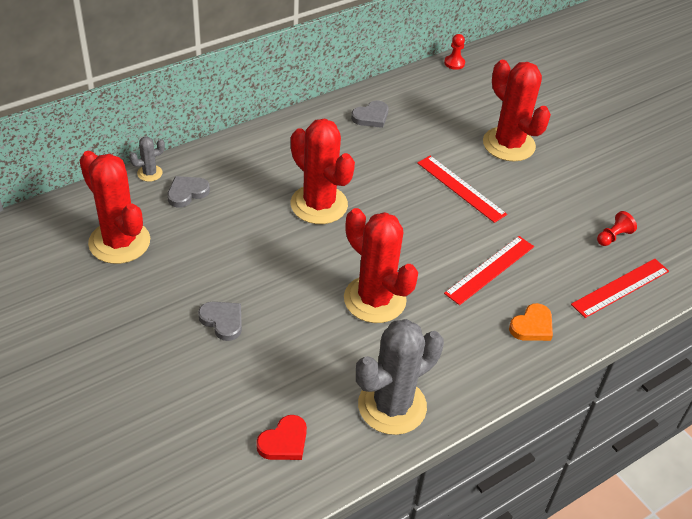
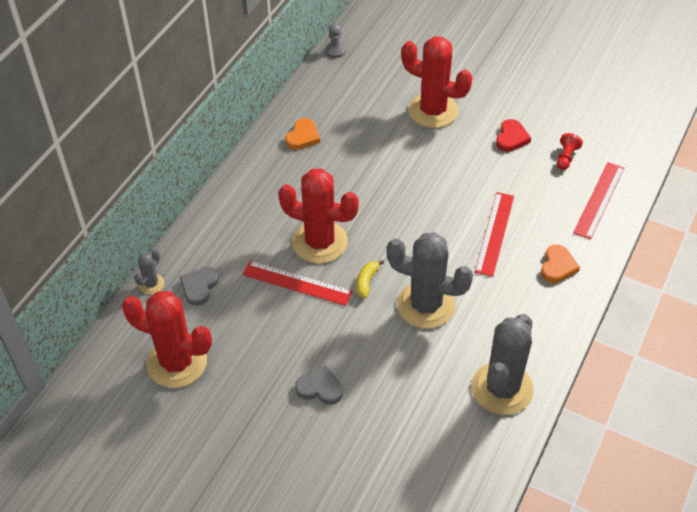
camera: 25 degrees left, 5 degrees up
red heart [256,415,307,460] -> red heart moved to [496,119,531,152]
red cactus [344,208,418,323] -> grey cactus [386,232,473,329]
grey heart [351,101,389,128] -> orange heart [285,118,320,150]
red ruler [417,156,507,223] -> red ruler moved to [242,261,353,306]
red pawn [444,34,465,70] -> grey pawn [325,24,346,58]
none -> yellow banana [356,260,384,298]

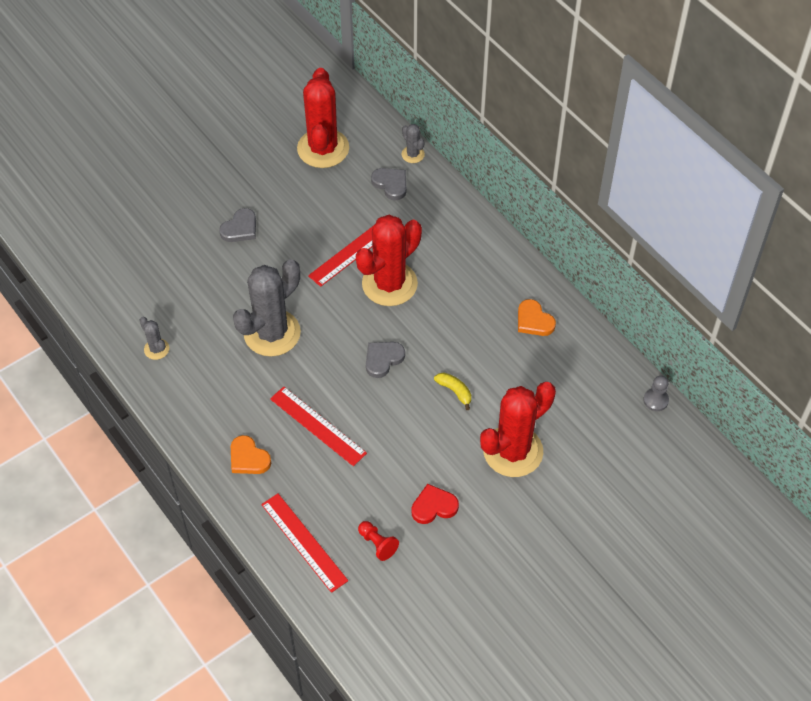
camera: 115 degrees right, 5 degrees up
red cactus [122,291,212,388] -> red cactus turned 45 degrees counterclockwise [297,68,349,168]
yellow banana [356,260,384,298] -> yellow banana moved to [434,373,471,410]
grey cactus [472,314,534,415] -> grey cactus [139,317,169,360], size x0.44
red heart [496,119,531,152] -> red heart turned 120 degrees clockwise [411,484,459,524]
none -> grey heart [366,342,405,378]

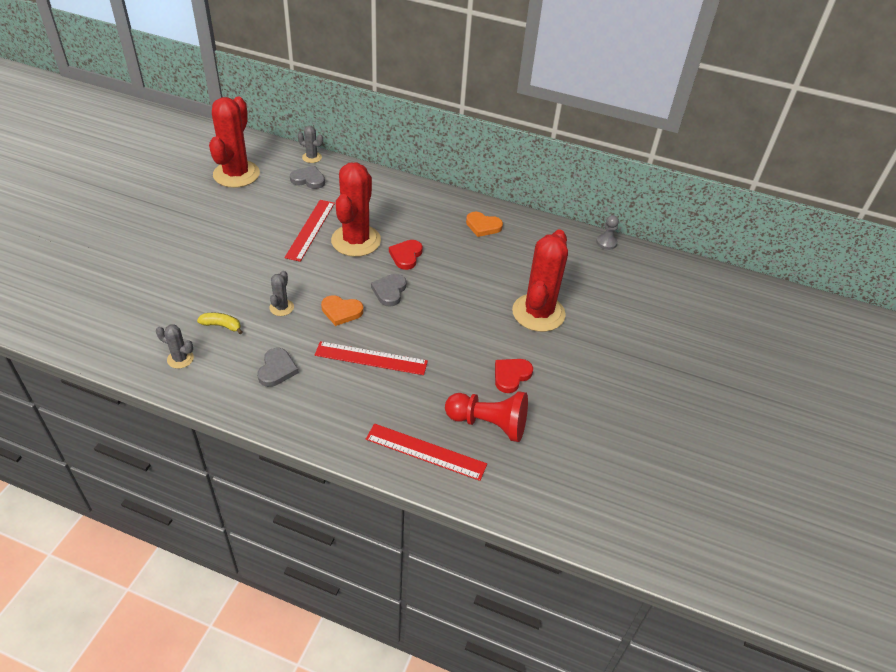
camera: 35 degrees left, 10 degrees down
grey heart [219,208,256,242] -> grey heart moved to [257,348,299,387]
orange heart [231,435,271,474] -> orange heart moved to [321,295,363,326]
grey cactus [233,259,301,357] -> grey cactus [270,271,294,316], size x0.44
red cactus [297,68,349,168] -> red cactus turned 45 degrees clockwise [209,96,260,188]
red pawn [358,521,399,561] -> red pawn [445,391,528,442], size x1.86
yellow banana [434,373,471,410] -> yellow banana moved to [197,313,242,334]
none -> red heart [389,240,423,270]

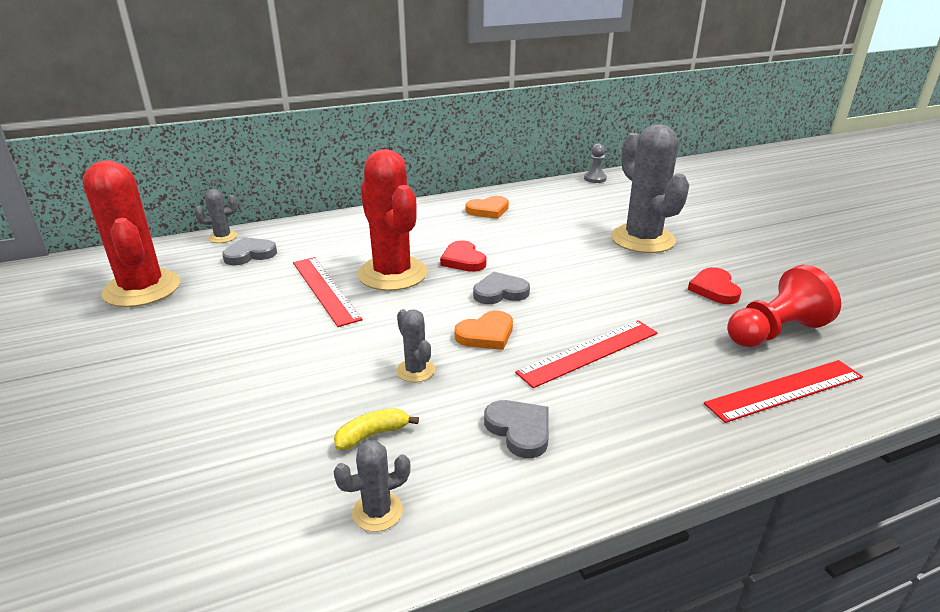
camera: 40 degrees left, 15 degrees down
grey heart [371,274,406,307] -> grey heart turned 105 degrees clockwise [473,272,530,304]
red cactus [512,229,568,332] -> grey cactus [611,124,689,253]

